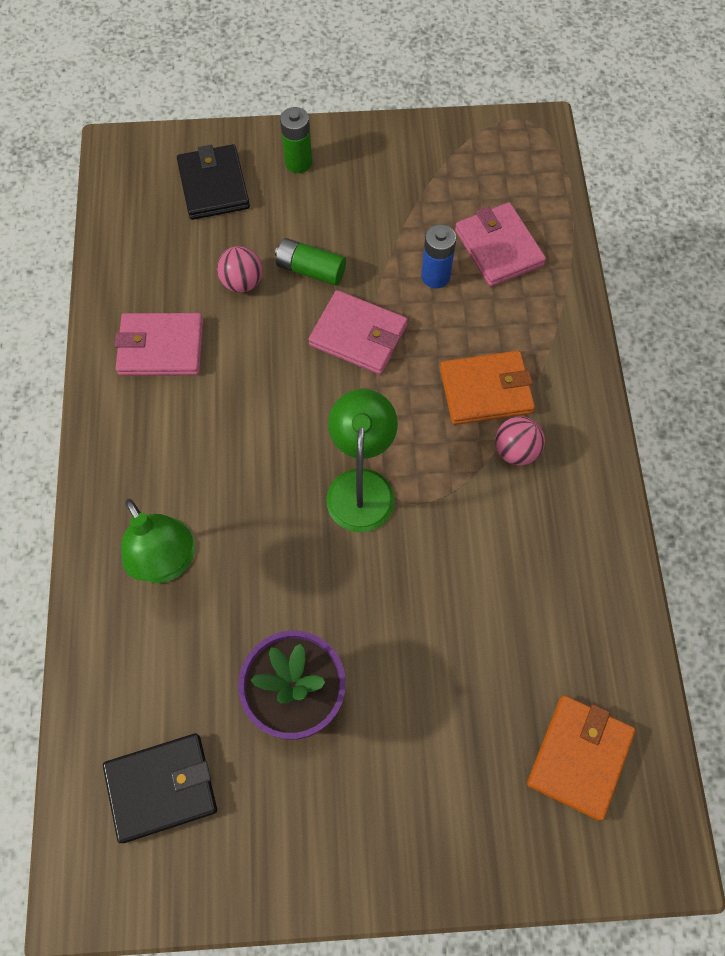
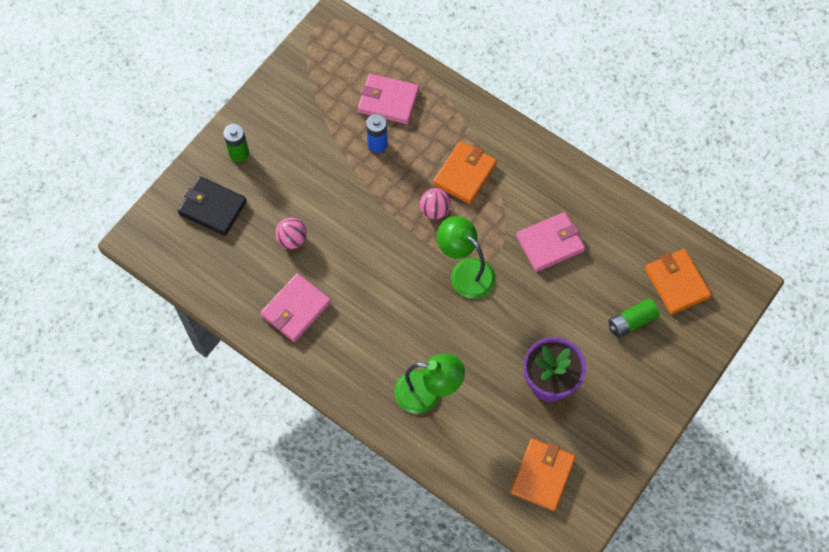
camera: 50 degrees left, 0 degrees up
black wallet [103,733,217,843] -> orange wallet [510,439,576,511]
green battery [275,238,346,286] -> green battery moved to [609,298,659,338]
pink wallet [308,290,408,374] -> pink wallet moved to [516,212,585,272]
pink ball [495,416,545,466] -> pink ball moved to [420,188,451,219]

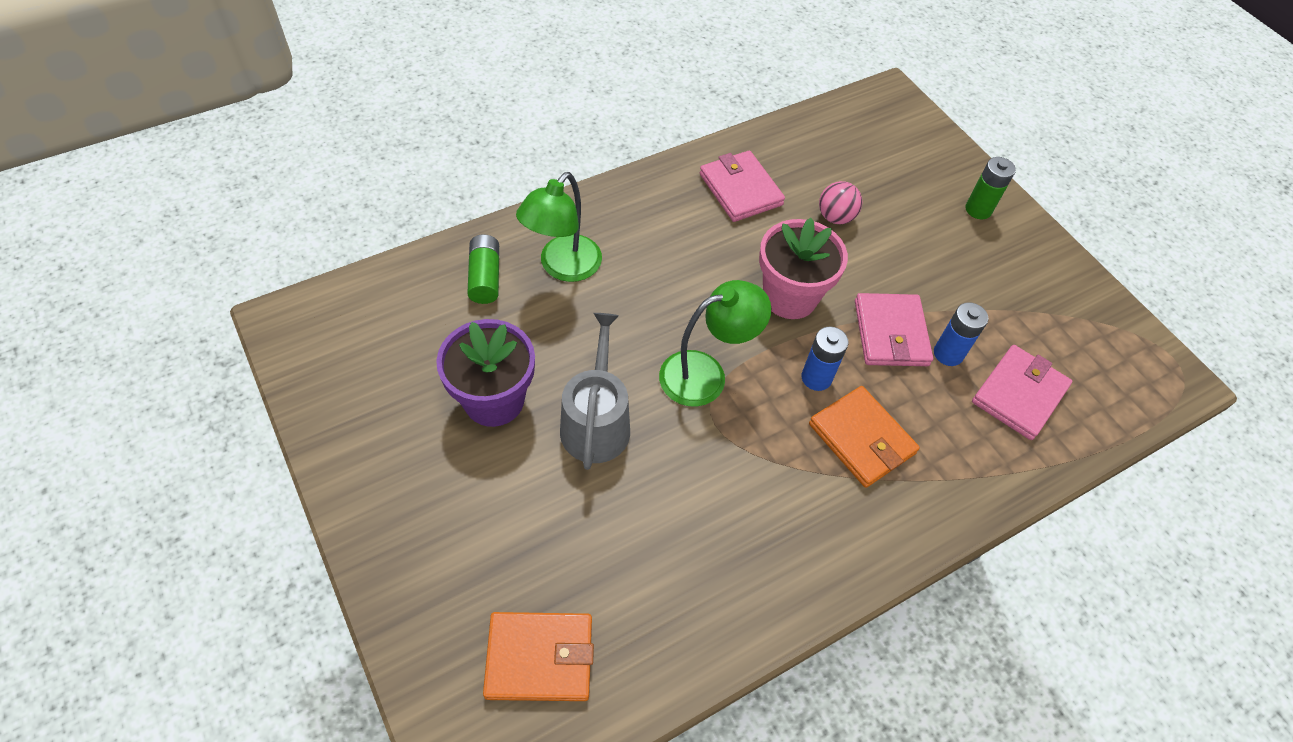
camera: 110 degrees right, 10 degrees down
black wallet [178,176,247,236] -> none
pink ball [420,188,451,219] -> blue battery [802,327,849,391]
orange wallet [510,439,576,511] -> none
pink wallet [516,212,585,272] -> pink wallet moved to [855,293,933,366]
green battery [609,298,659,338] -> green battery moved to [467,234,499,304]
none -> grey watering can [560,313,630,470]
none -> pink flower pot [759,218,848,319]

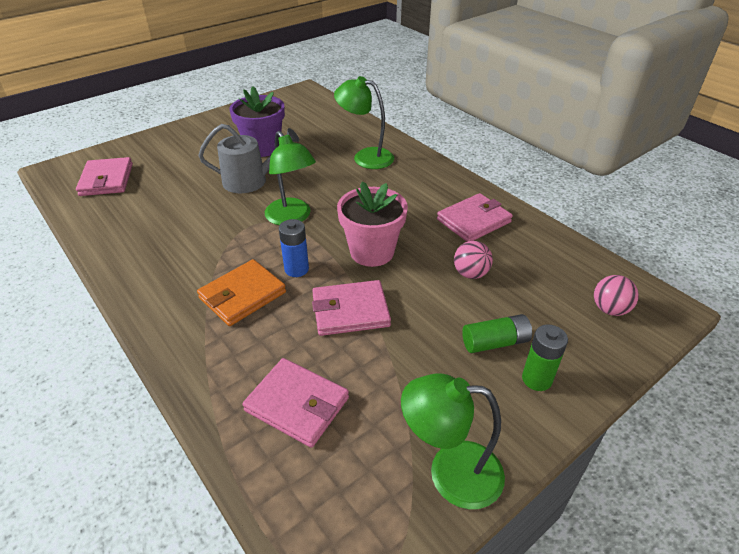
camera: 85 degrees right, 15 degrees down
green battery [467,234,499,304] -> green battery moved to [462,314,532,353]
orange wallet [483,612,594,701] -> pink wallet [76,157,133,196]
blue battery [934,302,989,366] -> none
none -> green lamp [401,373,505,509]
none -> pink ball [594,275,639,316]

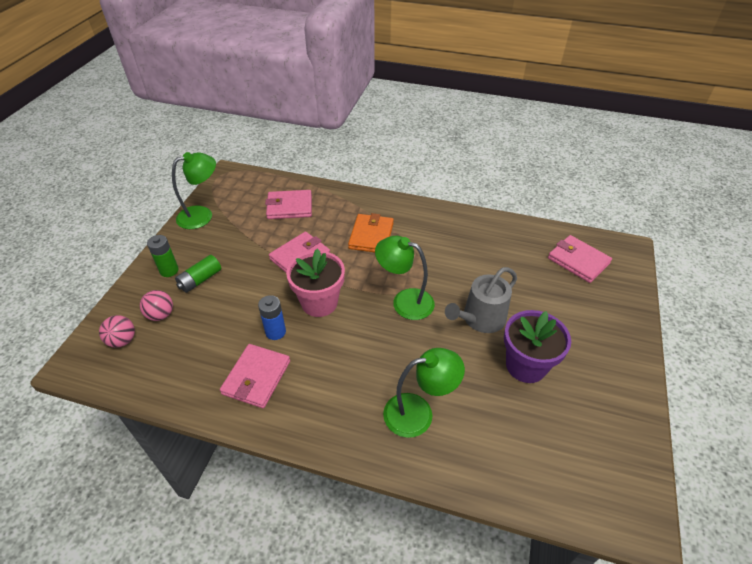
camera: 145 degrees right, 5 degrees up
blue battery [279,219,309,277] -> blue battery moved to [258,295,286,340]
pink ball [454,241,493,279] -> pink ball moved to [140,290,173,321]

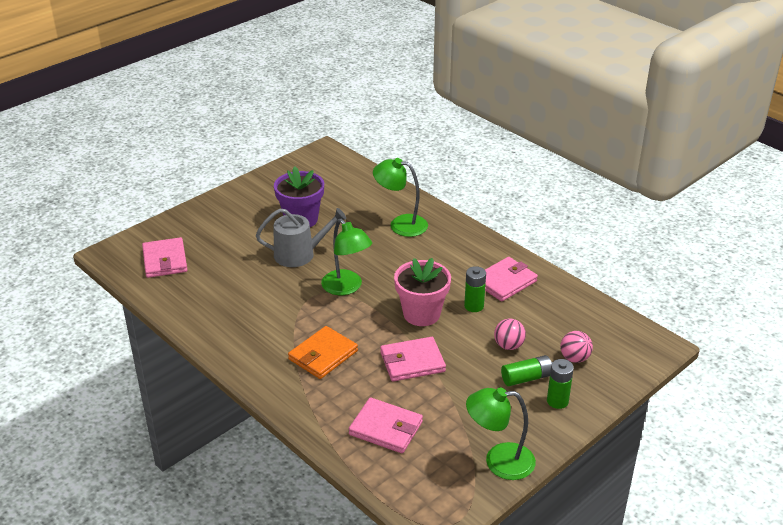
camera: 150 degrees left, 10 degrees down
pink ball [99,315,135,348] -> pink ball moved to [494,319,526,350]
blue battery [258,295,286,340] -> green battery [464,266,486,312]

